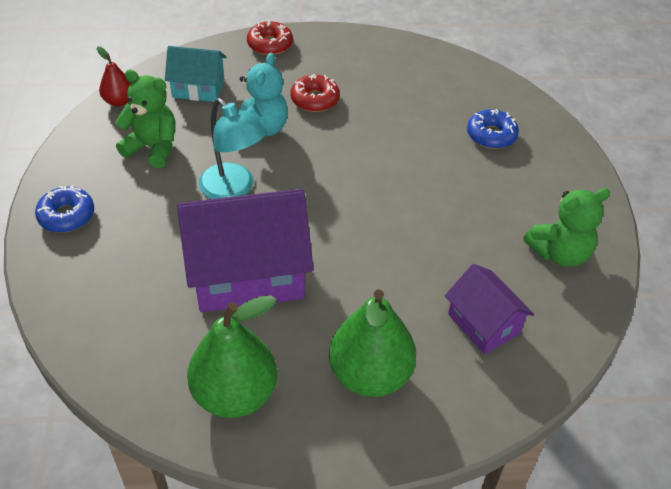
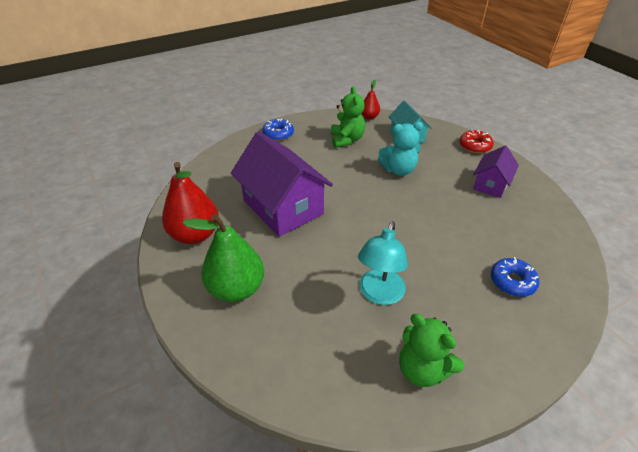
camera: 65 degrees right, 5 degrees down
green pear [187,295,277,418] -> red pear [162,162,219,244]
turquoise lamp [199,98,267,199] -> turquoise lamp moved to [358,221,408,305]
red donut [291,74,340,112] -> none
purple house [445,264,534,354] -> purple house moved to [473,146,519,198]

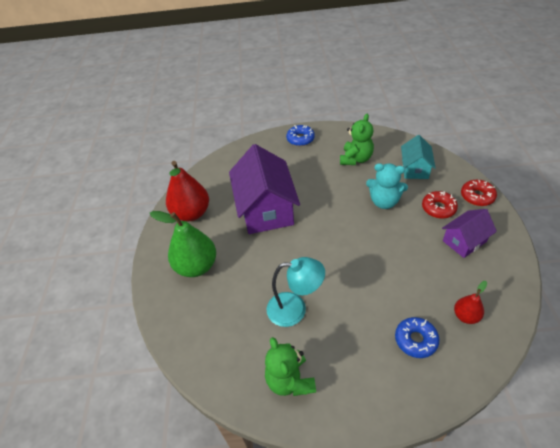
camera: 30 degrees right, 5 degrees up
turquoise lamp [358,221,408,305] -> turquoise lamp turned 135 degrees counterclockwise [266,257,325,327]
red pear [361,80,380,119] -> red pear moved to [454,281,487,324]
none -> red donut [422,191,458,219]

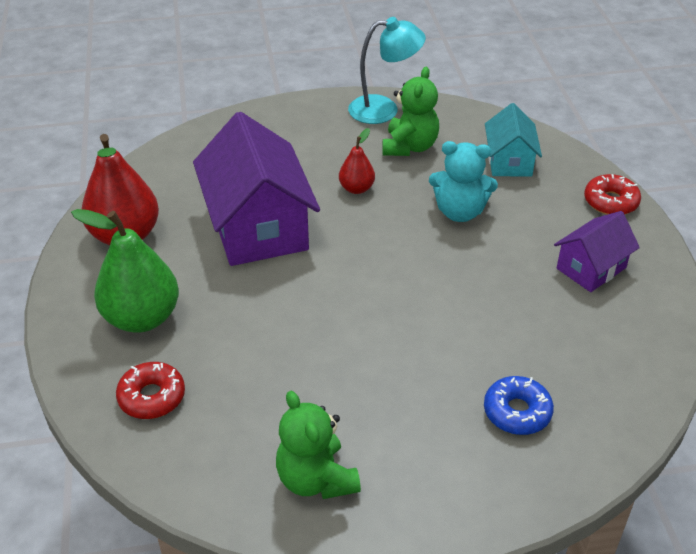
camera: 10 degrees left, 5 degrees down
turquoise lamp [266,257,325,327] -> turquoise lamp moved to [348,17,426,124]
blue donut [286,125,315,146] -> none
red donut [422,191,458,219] -> red donut moved to [116,362,185,419]
red pear [454,281,487,324] -> red pear moved to [339,128,375,194]

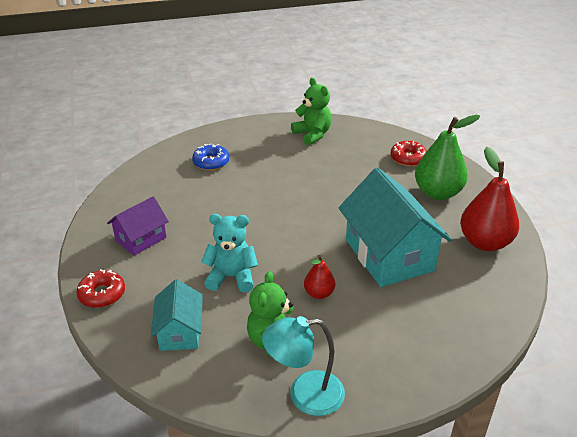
camera: 175 degrees right, 5 degrees down
purple house [193,112,320,266] -> turquoise house [339,168,452,287]

